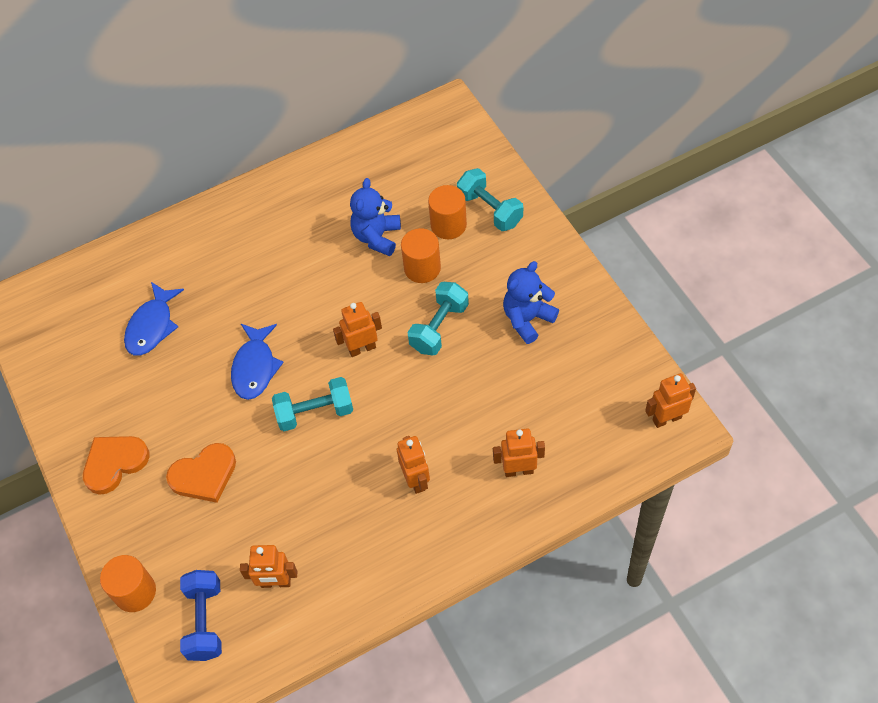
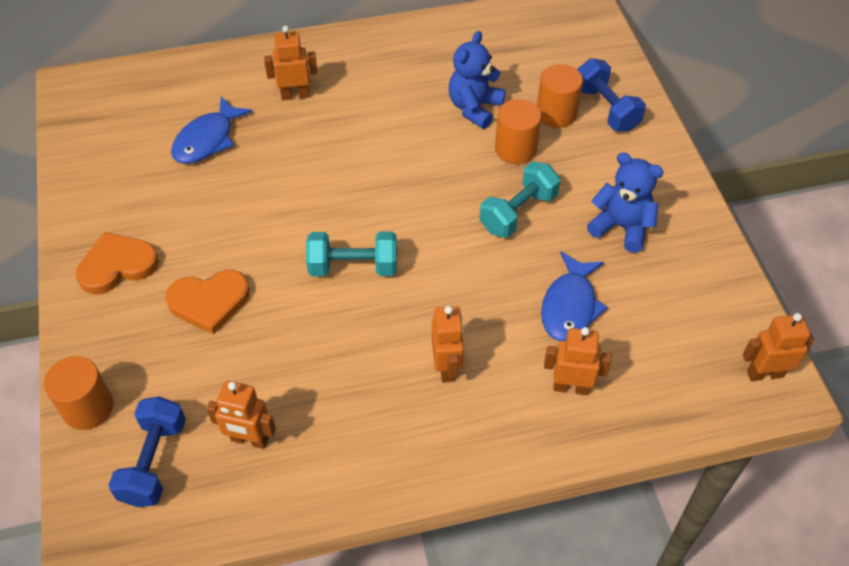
camera: 10 degrees right, 5 degrees down
blue fish [231,324,284,400] -> blue fish moved to [541,251,608,341]
orange robot [333,302,382,357] -> orange robot moved to [264,26,318,100]
turquoise dumbbell [457,168,523,231] -> blue dumbbell [577,58,646,132]
blue teddy bear [503,261,559,344] -> blue teddy bear turned 60 degrees clockwise [587,153,664,253]

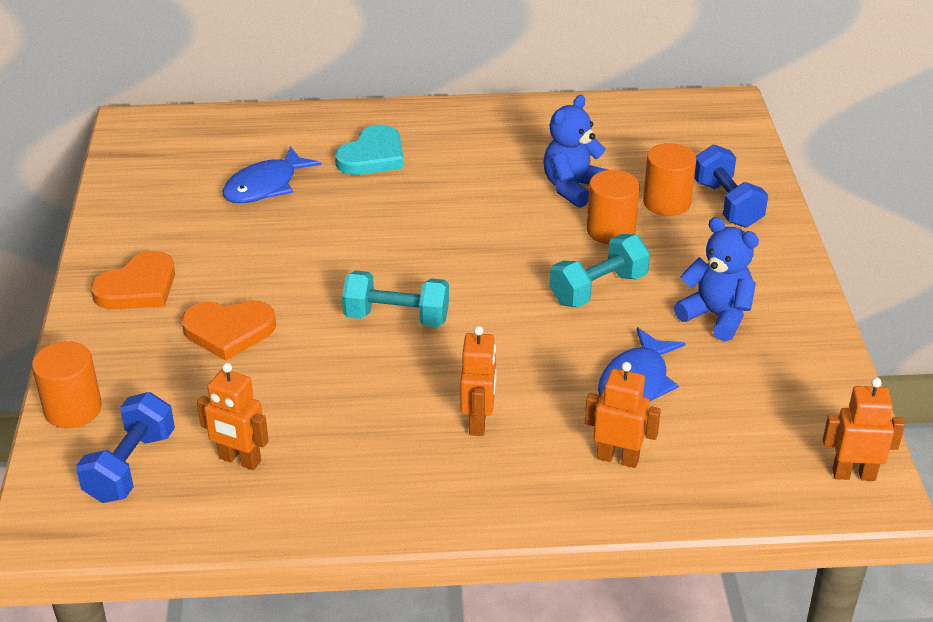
camera: 10 degrees right, 15 degrees down
orange heart [76,232,159,295] -> orange heart turned 150 degrees clockwise [91,251,175,309]
orange robot [264,26,318,100] -> turquoise heart [335,125,404,175]

